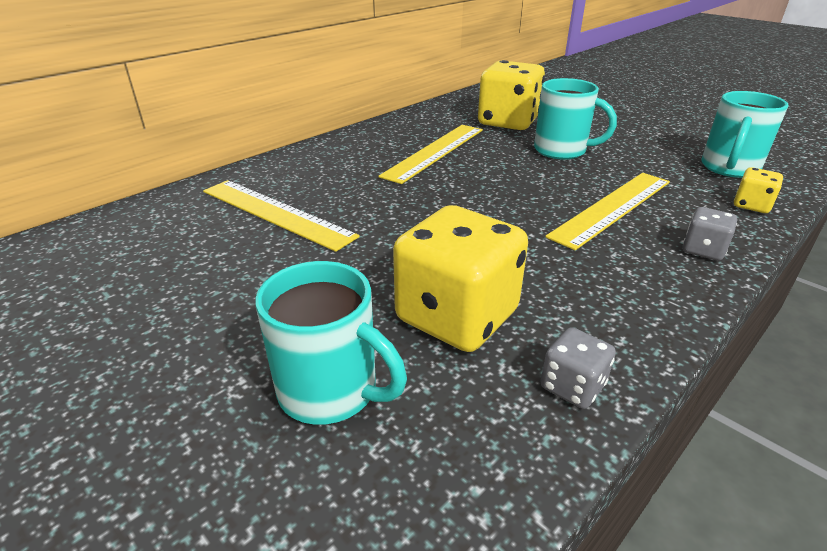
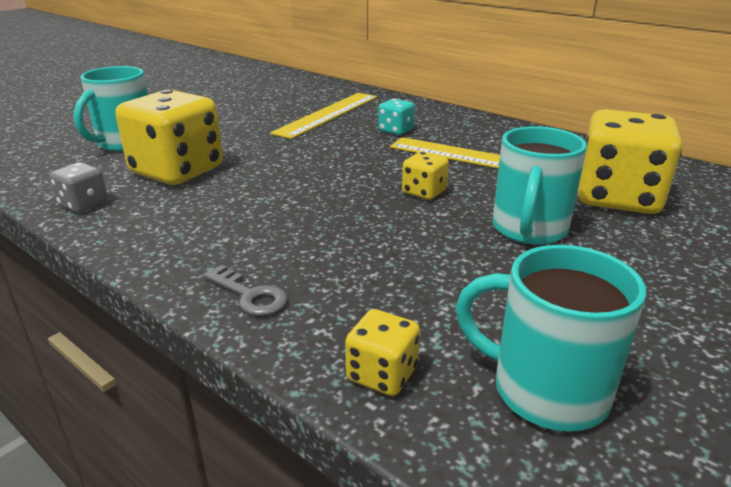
camera: 85 degrees right, 5 degrees down
yellow ruler [545,173,670,250] -> none
grey dice [683,207,737,261] -> grey key [203,265,288,316]
none -> turquoise dice [378,99,415,135]
none -> yellow dice [402,152,449,200]

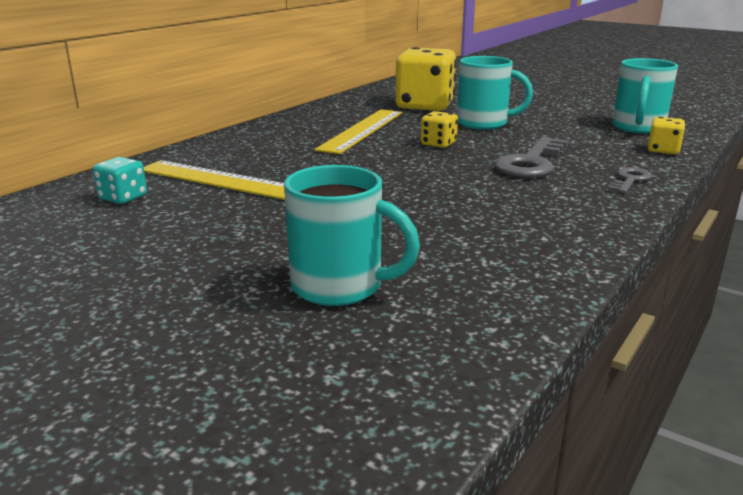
camera: 95 degrees left, 5 degrees down
grey dice [50,162,108,213] -> none
yellow dice [116,89,223,185] -> none
turquoise dice [378,99,415,135] -> turquoise dice moved to [93,157,147,204]
none -> grey key [495,137,568,178]

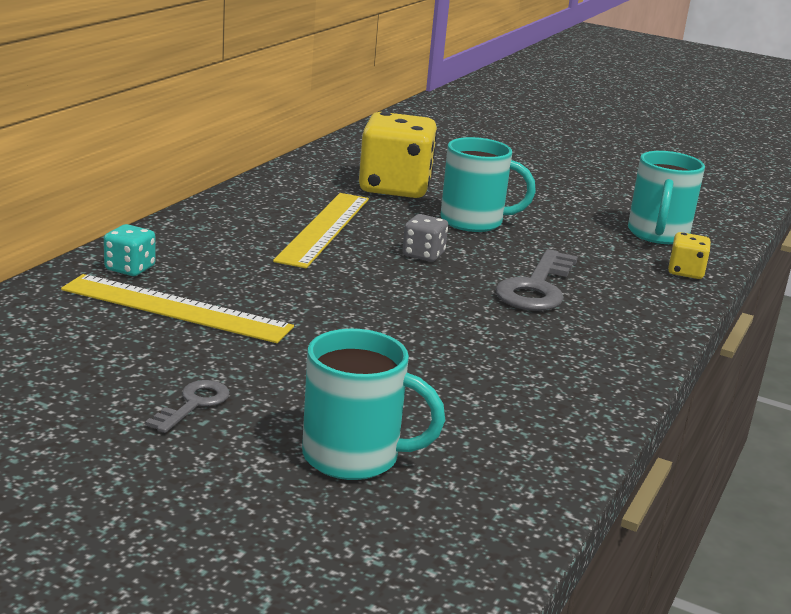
camera: 10 degrees left, 0 degrees up
turquoise dice [93,157,147,204] -> turquoise dice moved to [104,224,156,276]
yellow dice [421,111,458,148] -> grey dice [402,214,448,262]
grey key [608,167,652,193] -> grey key moved to [145,380,229,433]

